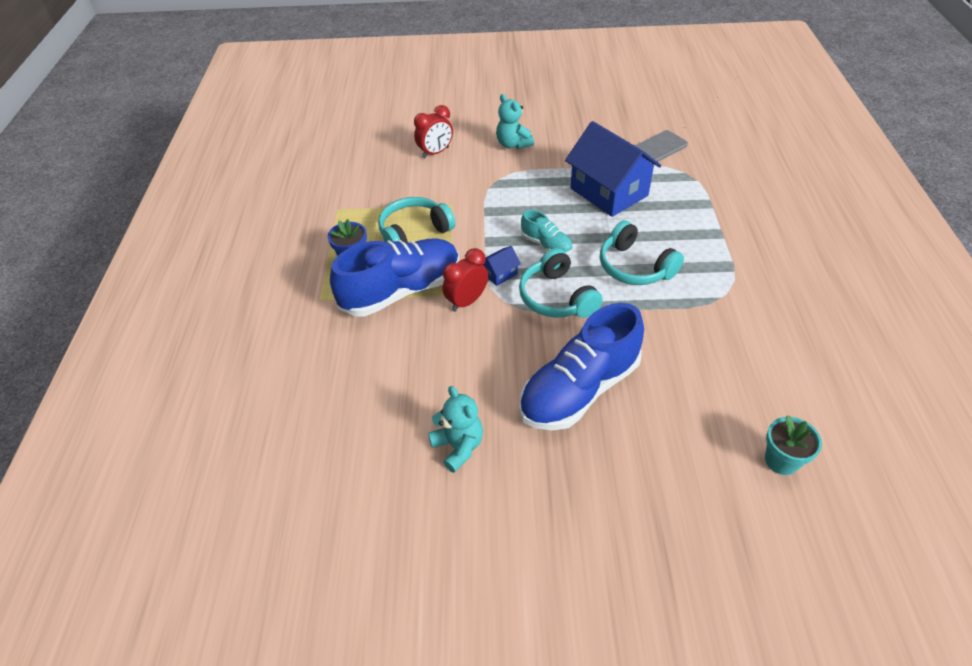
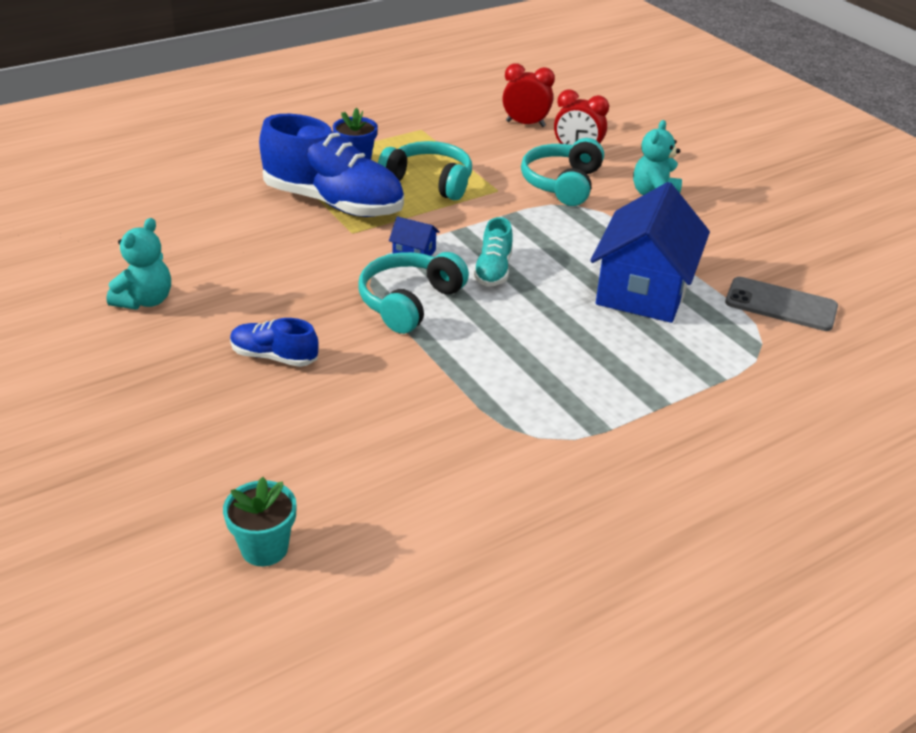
camera: 55 degrees right, 10 degrees down
red clock [443,248,488,312] -> red clock moved to [502,63,555,127]
blue shoe [519,303,644,430] -> blue shoe [230,318,319,367], size x0.48
turquoise headphones [600,220,684,285] -> turquoise headphones moved to [521,138,604,206]

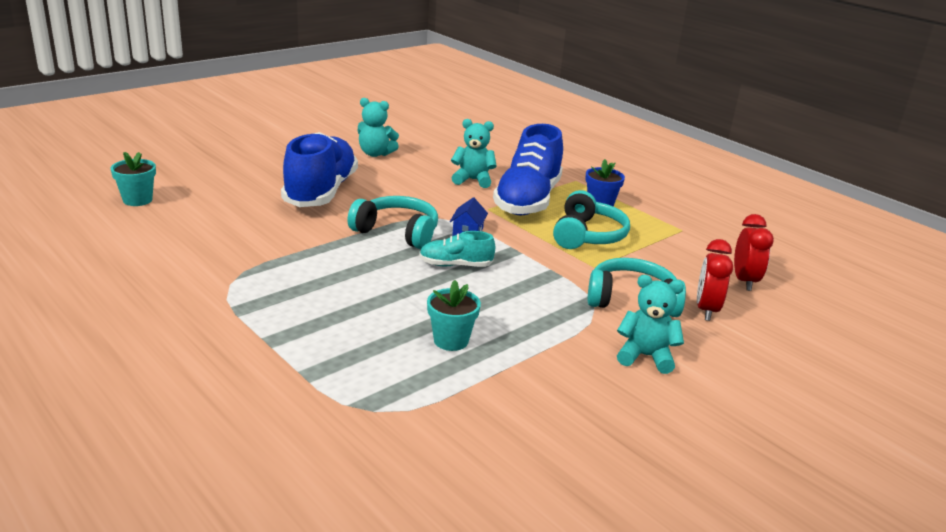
camera: 80 degrees right, 10 degrees down
blue shoe [230,318,319,367] -> blue shoe [281,132,358,207], size x2.06
blue house [590,182,710,323] -> turquoise flower pot [427,280,481,351]
grey phone [725,277,838,331] -> none
none -> turquoise teddy bear [451,119,497,188]

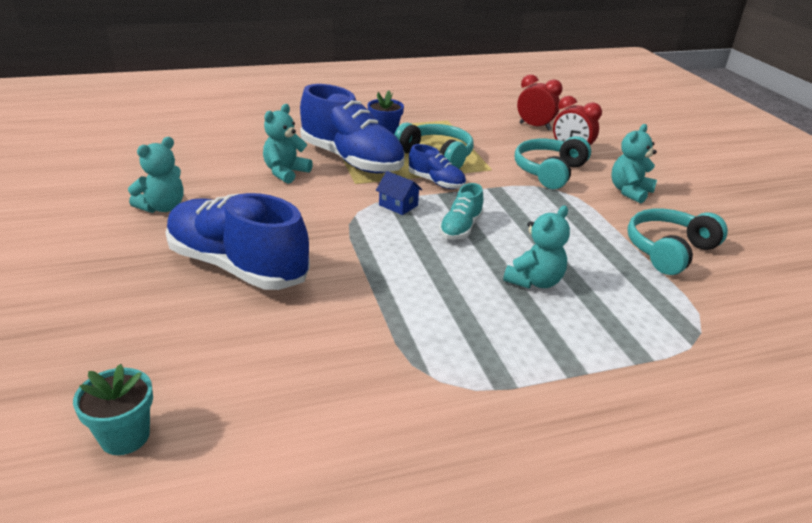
camera: 65 degrees left, 5 degrees up
turquoise headphones [347,196,438,249] -> turquoise headphones moved to [628,209,728,275]
turquoise flower pot [427,280,481,351] -> none
none -> blue shoe [409,144,466,189]
none -> turquoise teddy bear [503,205,570,289]

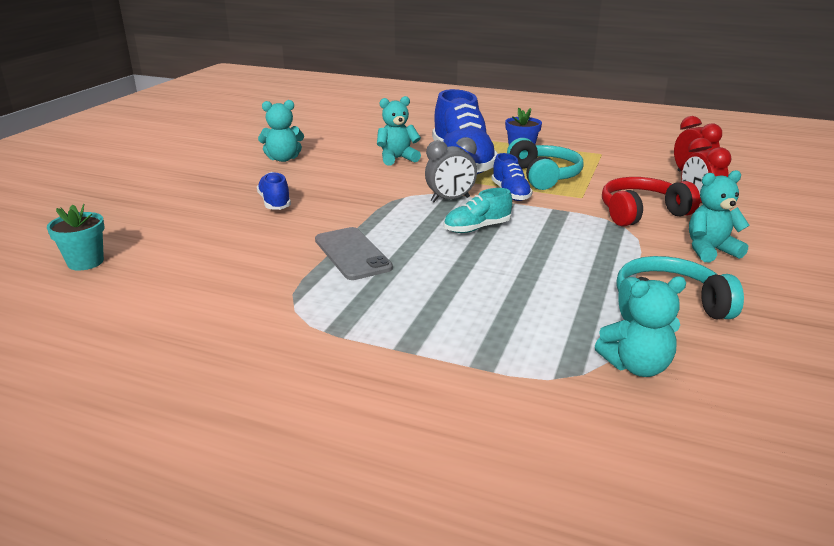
camera: 40 degrees right, 5 degrees down
blue shoe [166,193,310,290] -> blue shoe [257,172,291,210], size x0.48
blue house [376,171,423,215] -> grey clock [425,137,477,202]
turquoise teddy bear [503,205,570,289] -> turquoise teddy bear moved to [595,276,686,377]
turquoise headphones [515,136,591,189] -> red headphones [602,177,700,226]
none -> grey phone [315,227,393,280]

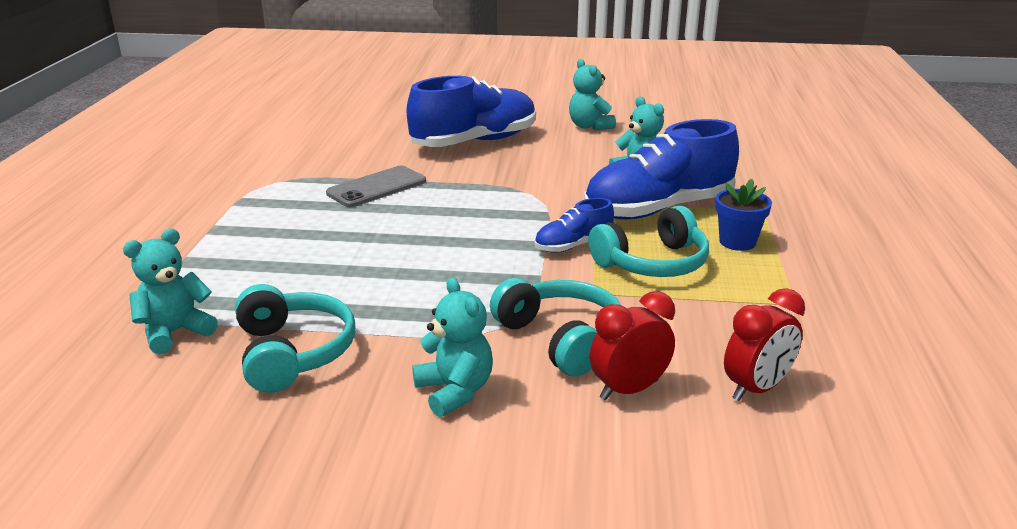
camera: 75 degrees right, 0 degrees up
turquoise flower pot [47,204,104,271] -> none
blue shoe [257,172,291,210] -> blue shoe [407,76,536,147], size x2.06
grey clock [425,137,477,202] -> none
turquoise shoe [444,188,512,233] -> none
turquoise teddy bear [595,276,686,377] -> turquoise teddy bear turned 75 degrees clockwise [123,229,218,354]
red headphones [602,177,700,226] -> turquoise headphones [490,278,622,376]

